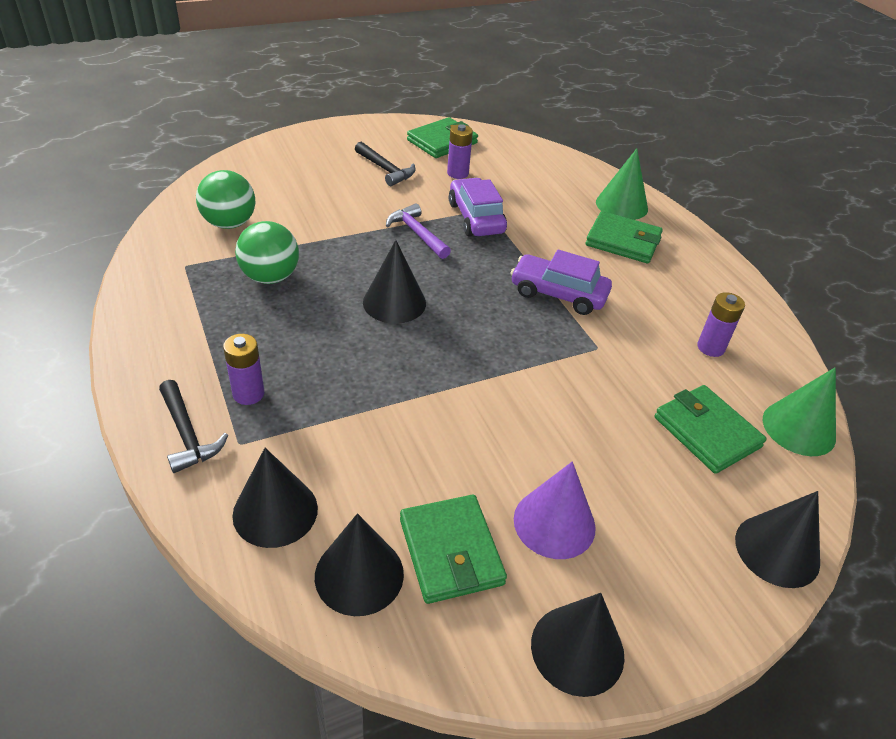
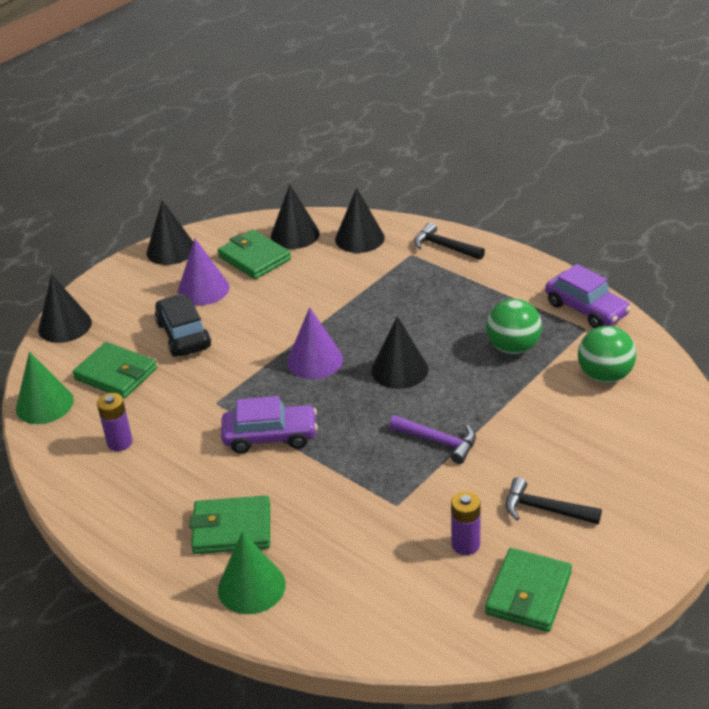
camera: 160 degrees right, 5 degrees down
purple battery [223,334,264,405] -> none
purple car [449,178,507,236] -> purple car moved to [545,264,631,328]
none -> black car [155,294,211,357]
none -> purple cone [287,307,343,379]

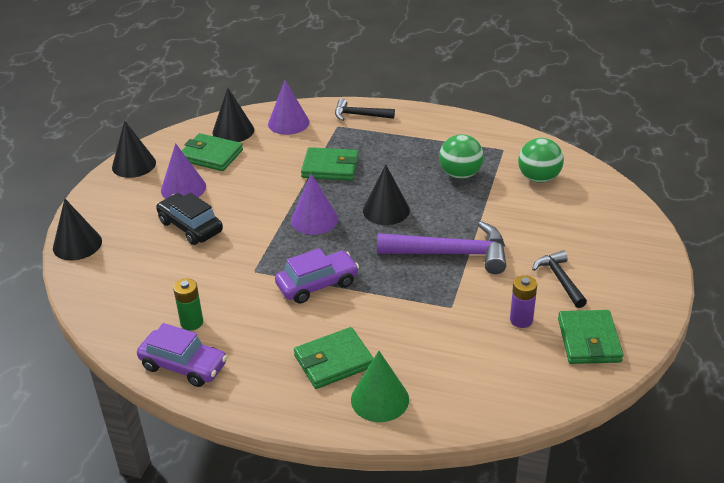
camera: 25 degrees left, 0 degrees up
green cone [16,351,74,424] -> none
green wallet [72,342,157,398] -> green wallet moved to [301,147,359,181]
purple battery [97,393,133,451] -> green battery [173,278,203,330]
black cone [335,188,385,253] -> purple cone [268,80,309,135]
purple hammer [389,415,476,464] -> purple hammer [377,221,506,274], size x1.76
black hammer [506,477,602,524] -> black hammer turned 75 degrees clockwise [532,250,587,308]
purple car [545,264,631,328] -> purple car moved to [137,323,227,387]

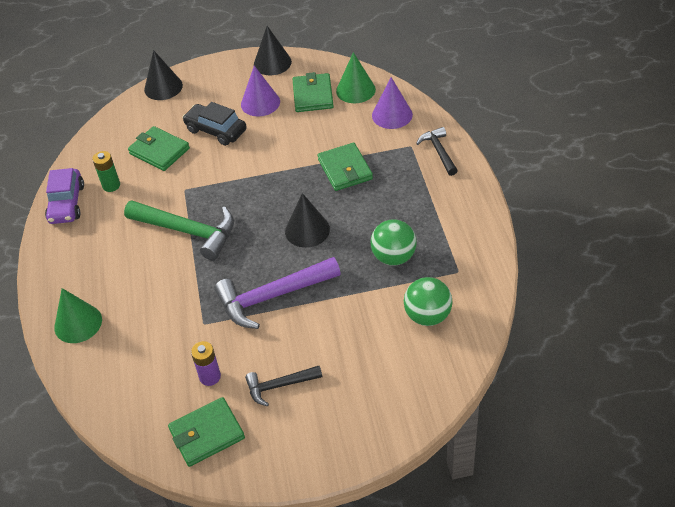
camera: 65 degrees right, 10 degrees up
black car [156,193,223,245] -> black car turned 75 degrees counterclockwise [182,102,246,146]
black cone [213,88,254,142] -> green cone [336,52,376,103]
purple car [275,248,359,304] -> green hammer [124,201,234,260]
purple cone [291,174,338,235] -> none
green wallet [294,327,374,389] -> green wallet moved to [128,126,190,171]
purple hammer [377,221,506,274] -> purple hammer turned 90 degrees clockwise [215,257,341,329]
black hammer [532,250,587,308] -> black hammer turned 150 degrees counterclockwise [245,366,322,406]

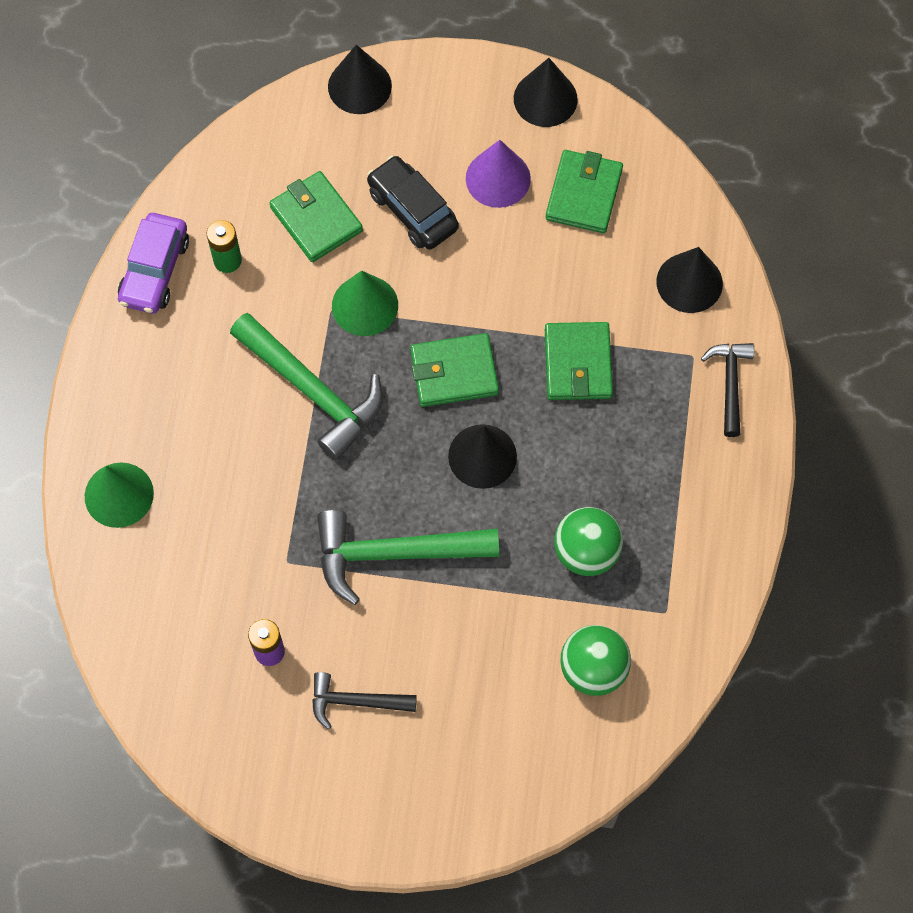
camera: 15 degrees right, 20 degrees up
green wallet [168,397,245,467] -> green wallet moved to [411,333,499,407]
purple hammer [215,257,341,329] -> green hammer [317,510,499,605]
green cone [336,52,376,103] -> green cone moved to [332,270,398,336]
purple cone [372,77,413,129] -> black cone [657,247,723,313]

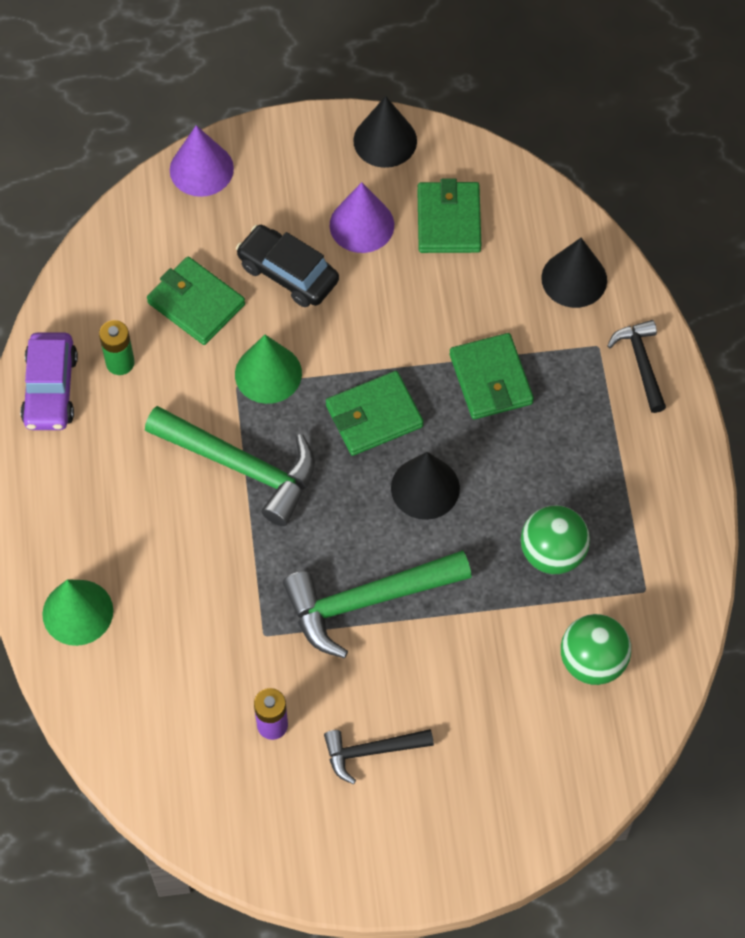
camera: 15 degrees left, 5 degrees down
black cone [328,45,392,114] -> purple cone [170,125,234,197]

